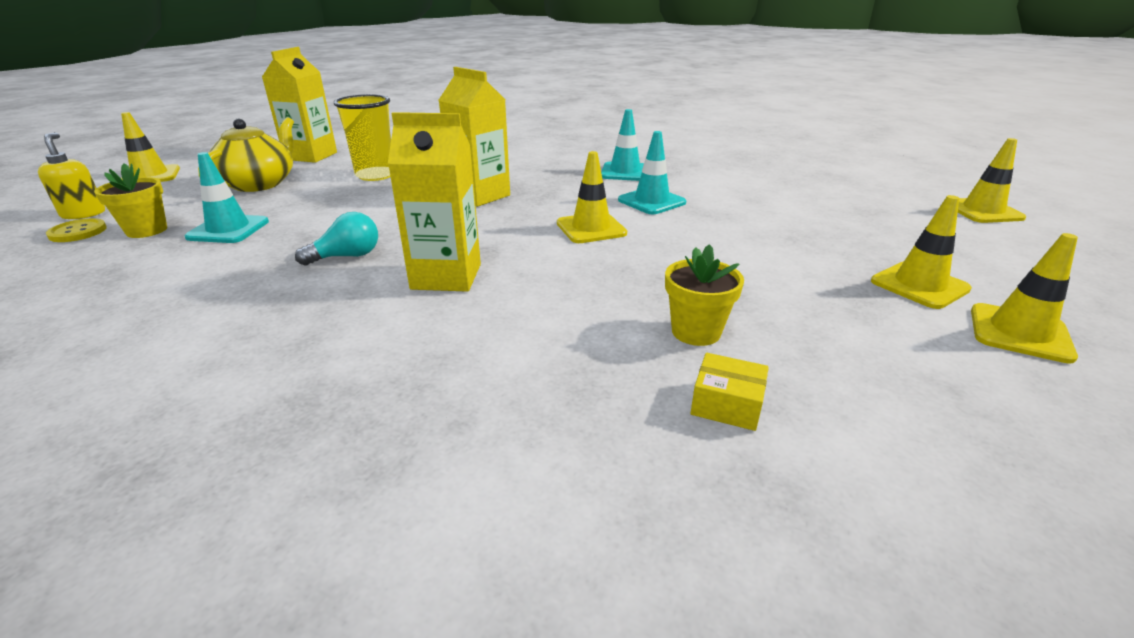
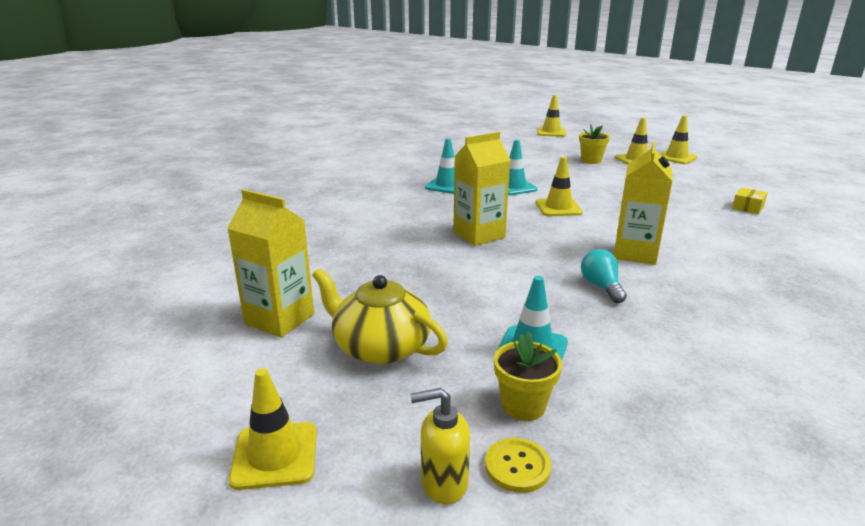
camera: 75 degrees left, 5 degrees down
yellow cup [334,94,391,181] -> none
yellow flower pot [665,244,744,346] -> yellow flower pot moved to [579,124,610,164]

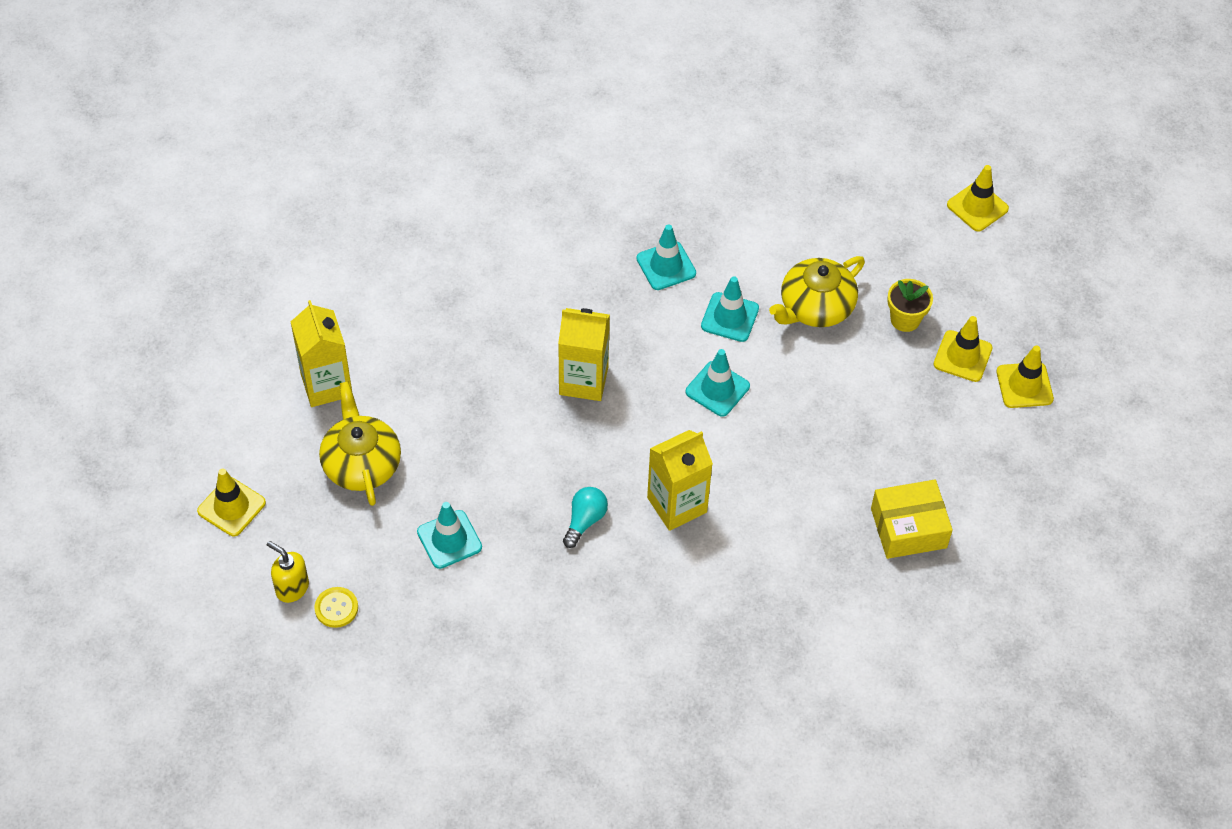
camera: 40 degrees right, 30 degrees up
yellow flower pot [494,332,562,421] -> none
yellow traffic cone [536,156,583,216] -> turquoise traffic cone [686,349,750,417]
yellow box [732,188,768,214] -> yellow box [871,480,953,559], size x1.86
none -> yellow teapot [769,256,865,327]

